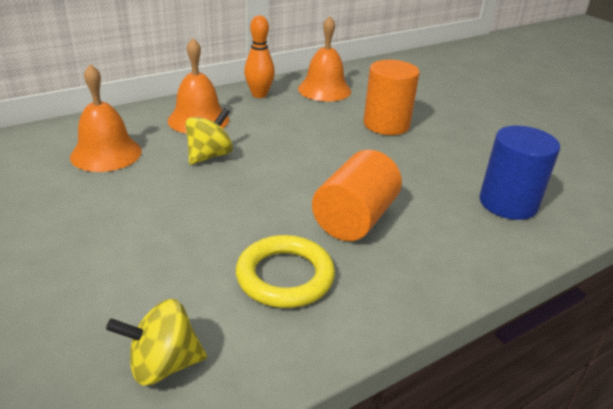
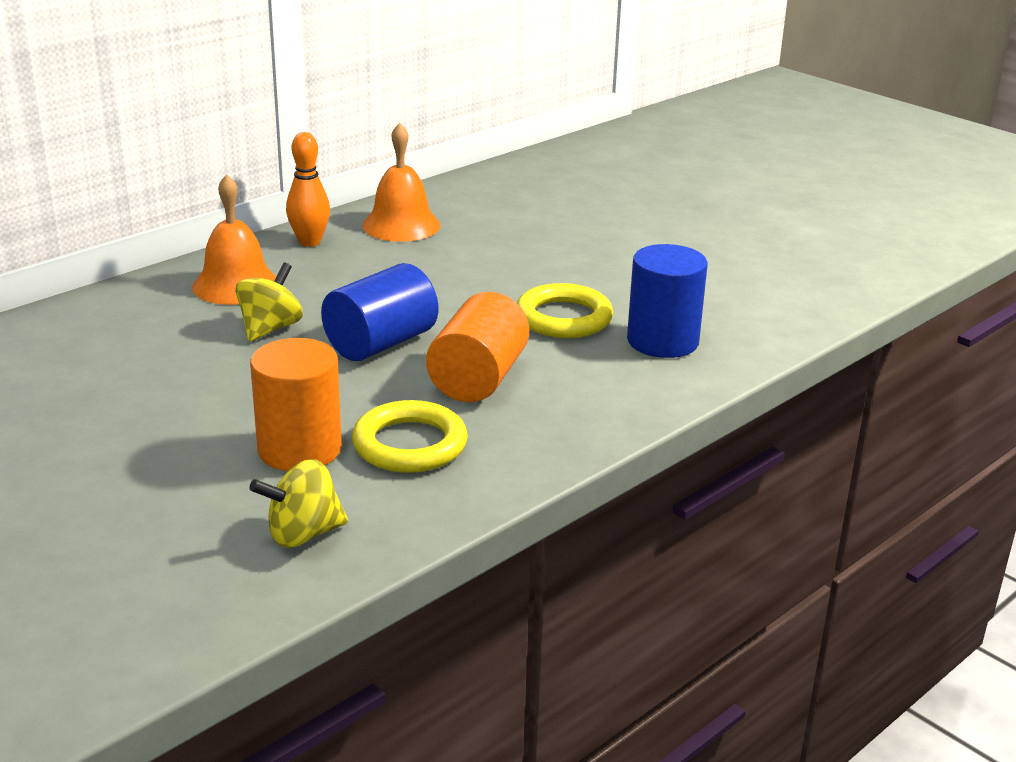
camera: 10 degrees left, 5 degrees down
orange bell [70,64,142,172] -> none
orange cylinder [363,60,420,135] -> orange cylinder moved to [250,338,342,471]
none -> blue cylinder [321,263,438,361]
none -> yellow ring [517,283,613,338]

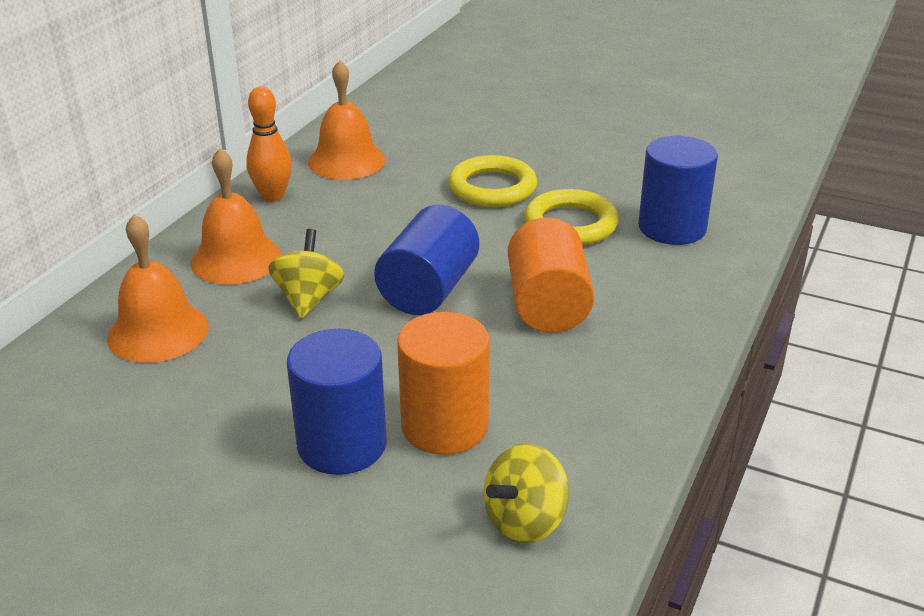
camera: 20 degrees left, 5 degrees up
yellow ring [352,400,468,473] -> yellow ring moved to [448,155,537,207]
none -> orange bell [107,214,209,363]
none -> blue cylinder [287,329,387,475]

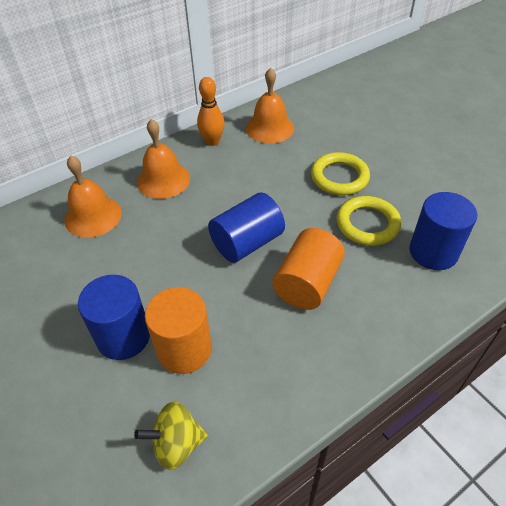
camera: 30 degrees right, 15 degrees up
yellow spinning top [268,229,344,319] -> none

